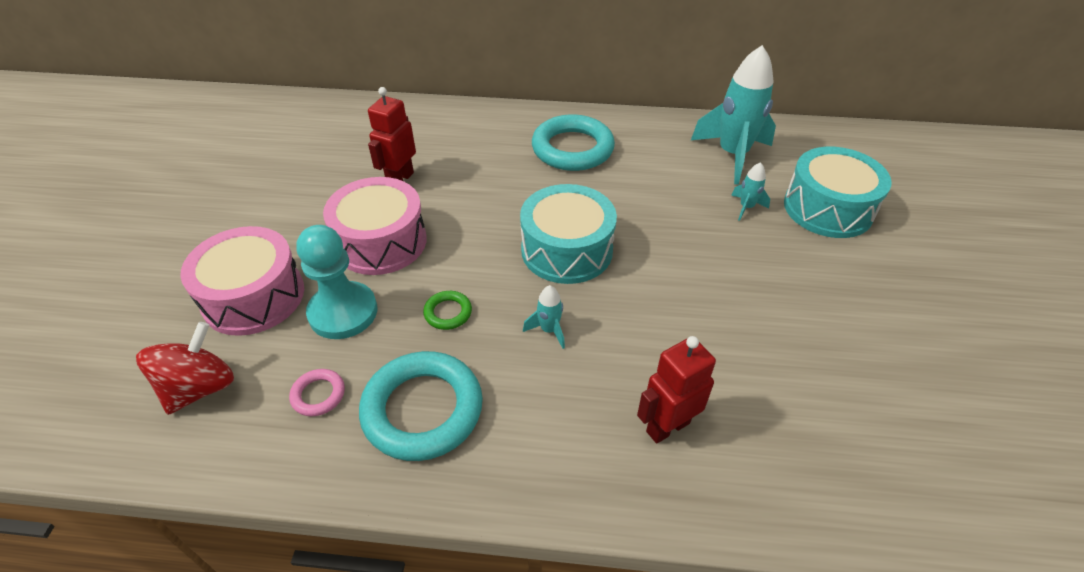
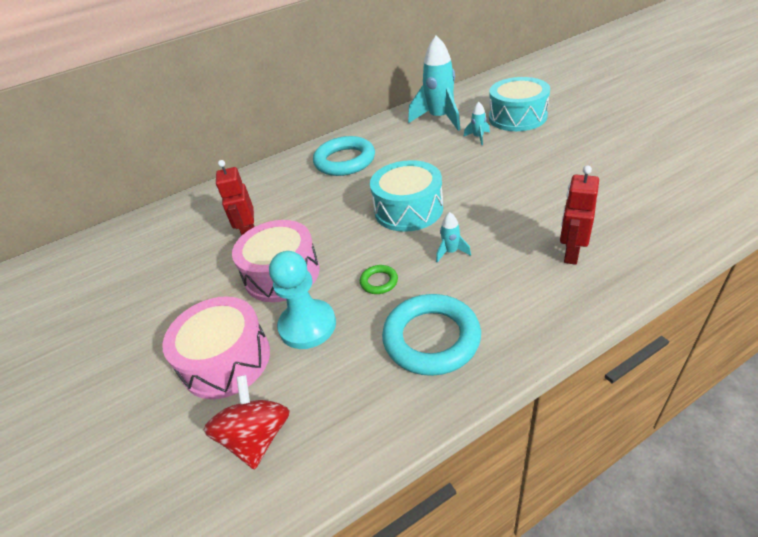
camera: 30 degrees left, 5 degrees down
pink ring [289,369,345,416] -> none

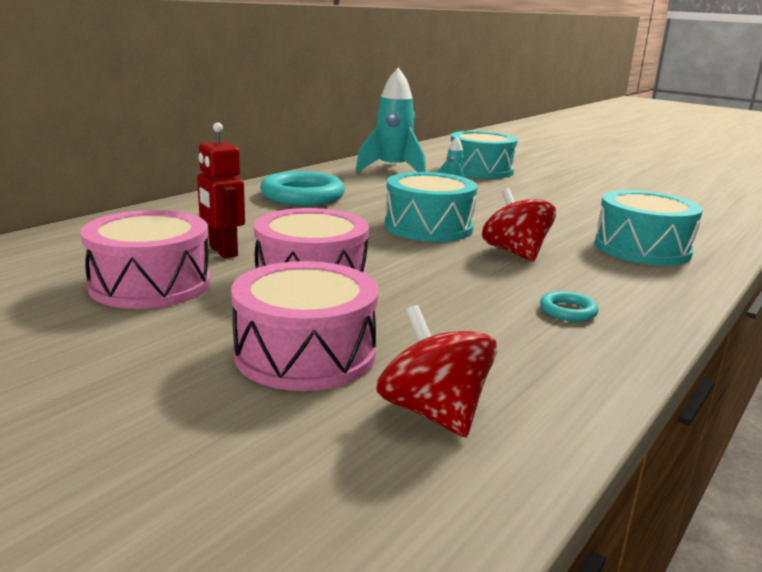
camera: 30 degrees left, 20 degrees down
turquoise pawn [269,251,336,349] -> none
green ring [360,265,398,294] -> none
turquoise ring [382,294,481,376] -> turquoise ring [540,291,598,322], size x0.45
turquoise rocket [436,212,471,263] -> red spinning top [482,188,556,262]
red robot [560,166,599,265] -> turquoise drum [594,190,703,265]
none -> pink drum [81,210,210,309]

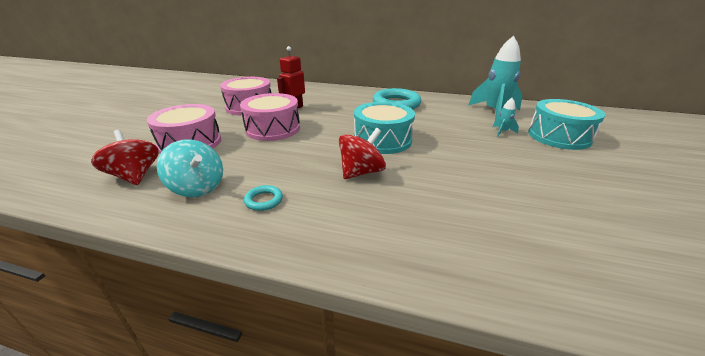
camera: 70 degrees right, 10 degrees up
red spinning top [376,305,497,437] -> red spinning top turned 75 degrees counterclockwise [91,130,158,185]
turquoise drum [594,190,703,265] -> none
none -> turquoise spinning top [157,140,223,197]

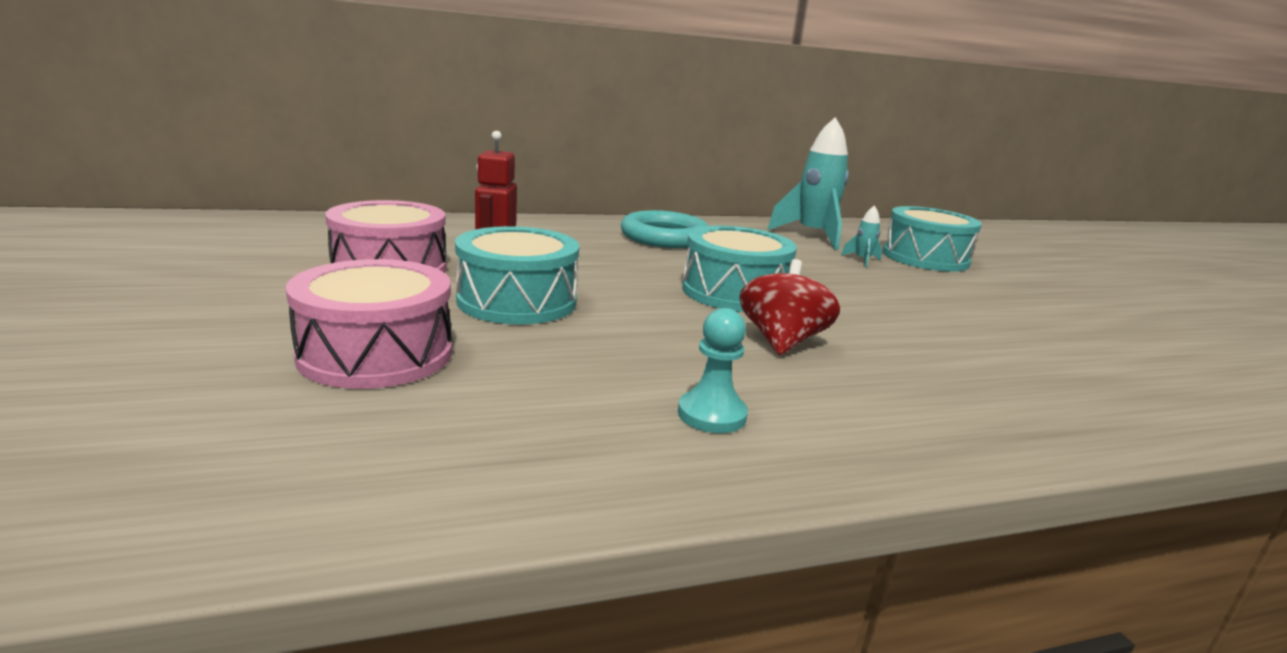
camera: 35 degrees left, 10 degrees down
red spinning top [91,130,158,185] -> none
turquoise spinning top [157,140,223,197] -> none
pink drum [240,93,300,141] -> turquoise drum [455,226,579,325]
turquoise ring [244,185,283,211] -> turquoise pawn [678,308,748,433]

